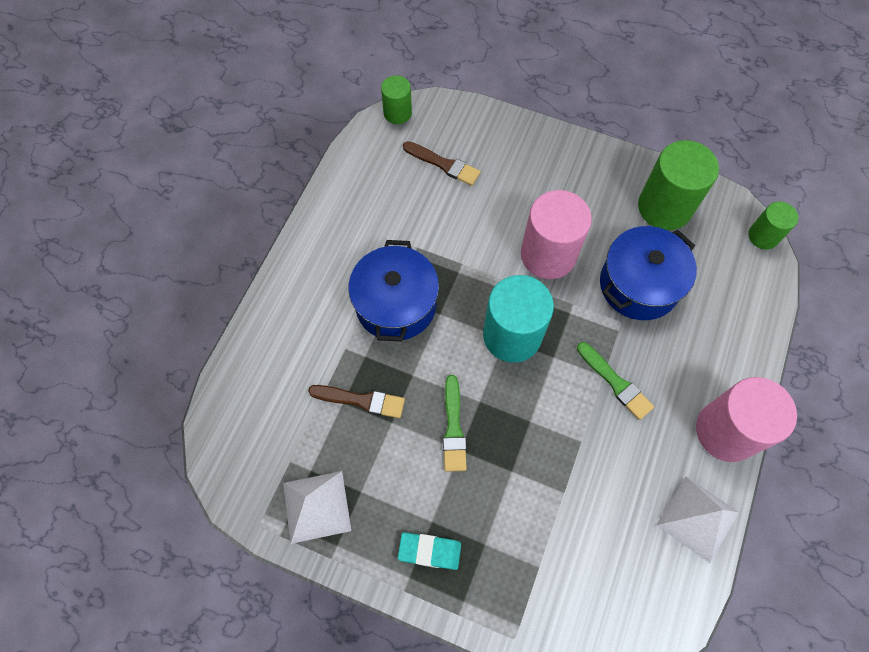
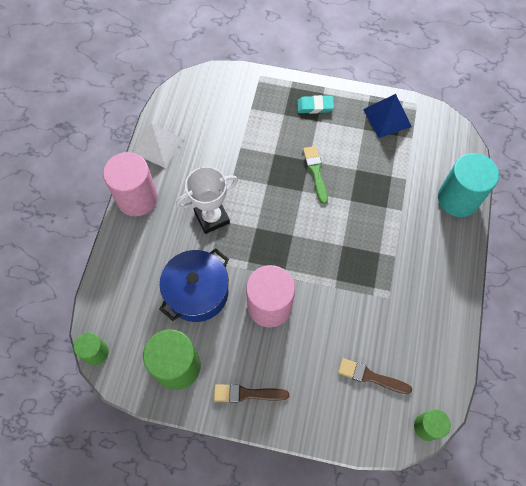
camera: 170 degrees right, 0 degrees up
white pyramid [283,471,351,544] -> blue pyramid [363,94,412,138]
brown brush [308,385,405,418] -> brown brush moved to [214,384,289,403]
blue pot [349,240,439,342] -> none
turquoise cylinder [483,275,554,363] -> turquoise cylinder moved to [438,153,499,217]
green brush [577,342,654,420] -> white trophy [176,166,238,234]

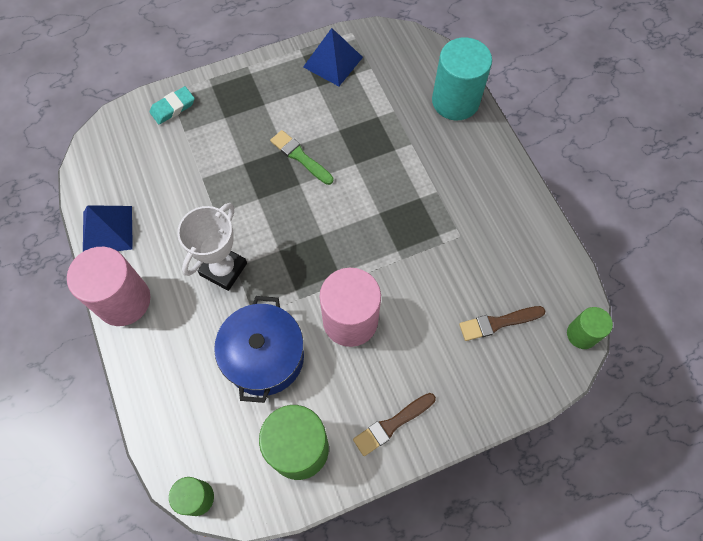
camera: 35 degrees left, 0 degrees up
white pyramid [133,123,184,168] -> blue pyramid [83,205,133,251]
turquoise eraser [297,95,334,114] -> turquoise eraser moved to [150,86,195,124]

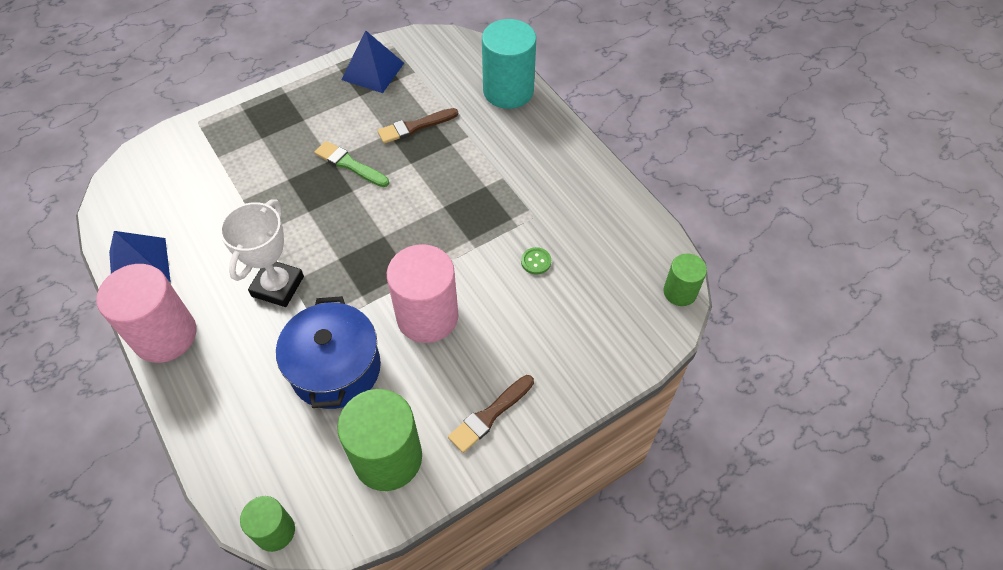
camera: 10 degrees left, 10 degrees down
turquoise eraser [150,86,195,124] -> none
brown brush [459,306,546,341] -> brown brush moved to [377,108,458,144]
none -> green button [521,247,551,275]

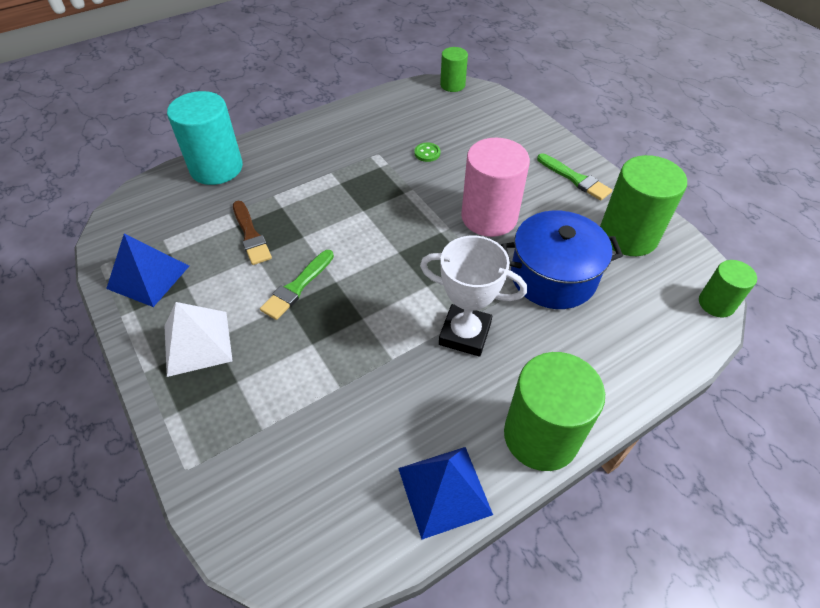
camera: 90 degrees left, 5 degrees down
pink cylinder [96,264,196,363] -> green cylinder [504,352,605,471]
brown brush [448,375,534,453] -> green brush [537,153,612,200]
none -> white pyramid [164,302,233,377]

